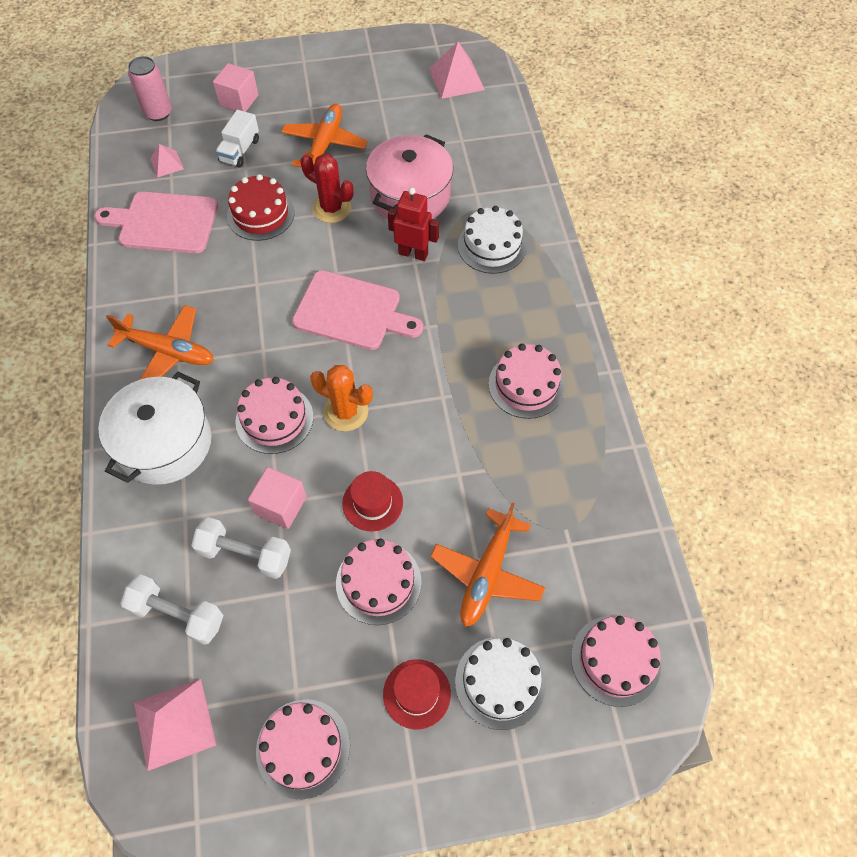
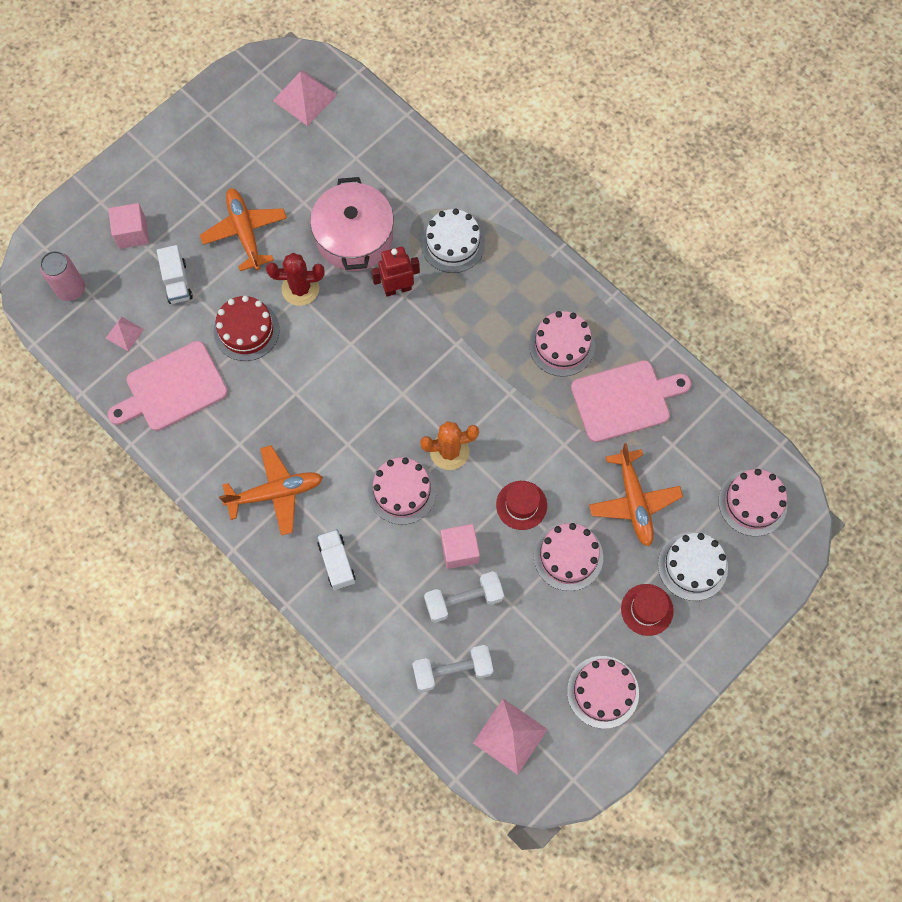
camera: 35 degrees left, 10 degrees up
white pot [98,372,212,485] -> white truck [317,529,356,590]
pink cutting board [292,270,423,350] -> pink cutting board moved to [571,360,691,442]

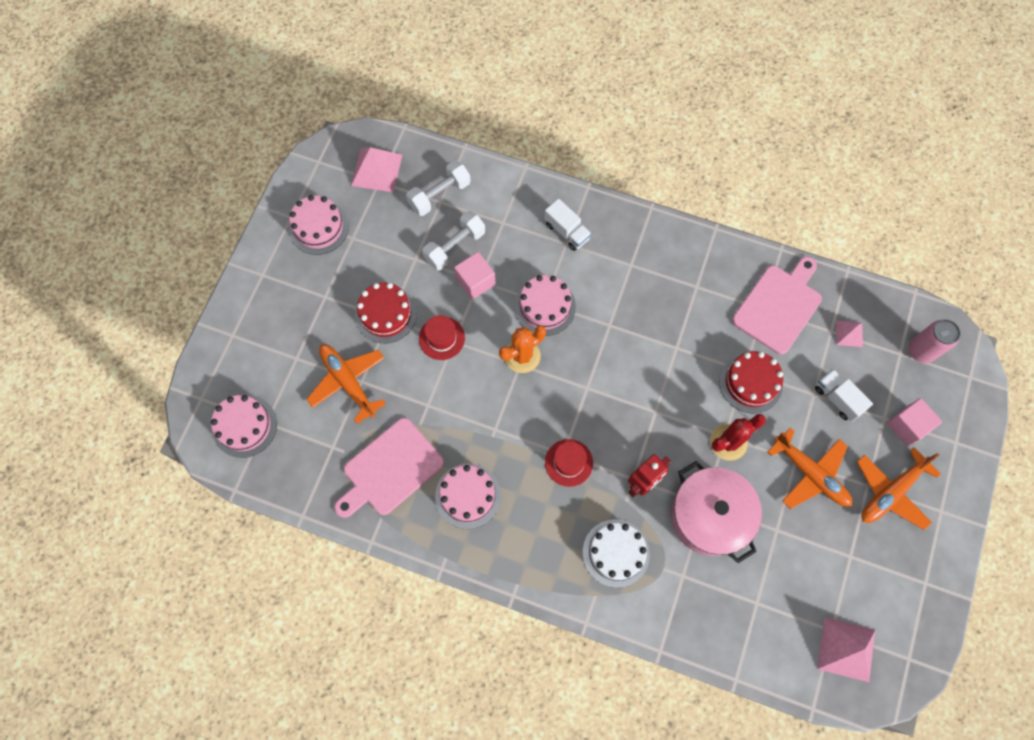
camera: 155 degrees right, 0 degrees up
orange plane [219,445,323,536] -> orange plane moved to [857,447,941,530]
pink cake [534,523,603,591] -> red cake [355,282,417,343]
red hat [621,584,674,636] -> red hat moved to [545,439,593,487]
white cake [658,532,728,601] -> none

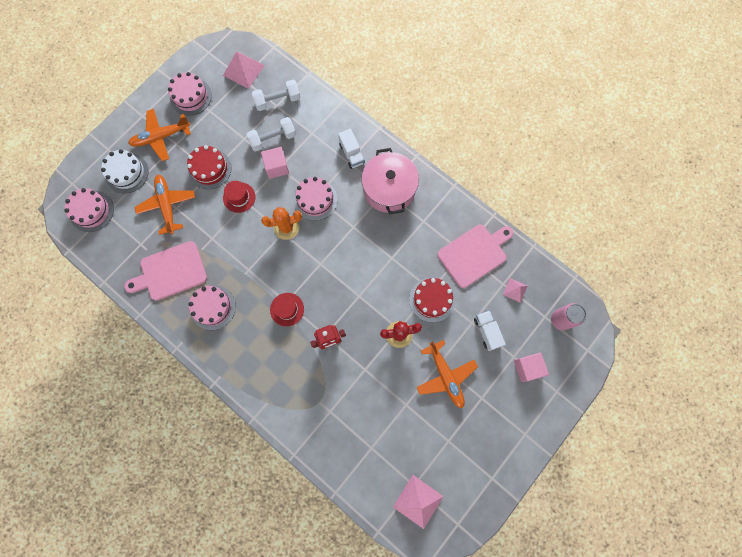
camera: 20 degrees right, 5 degrees up
white cake [583,519,650,588] -> white cake moved to [101,149,149,193]
pink pot [671,461,762,563] -> pink pot moved to [361,148,419,214]
orange plane [857,447,941,530] -> orange plane moved to [128,109,191,161]

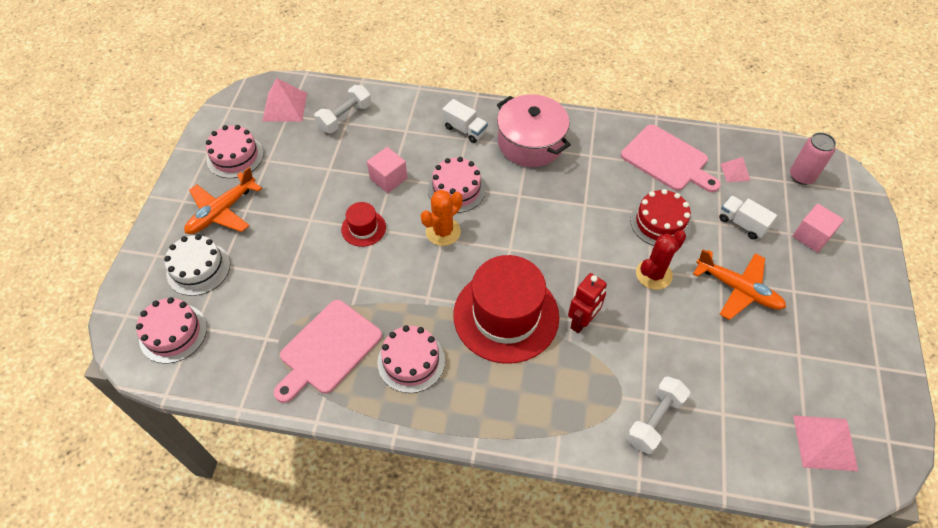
camera: 30 degrees left, 20 degrees down
orange plane [135,175,195,235] -> none
red cake [187,145,232,189] -> none
white dumbbell [246,117,296,152] -> white dumbbell moved to [626,376,690,454]
red hat [270,293,304,326] -> red hat [453,255,559,364], size x2.19
pink cutting board [437,225,513,288] -> pink cutting board turned 105 degrees clockwise [621,125,721,192]

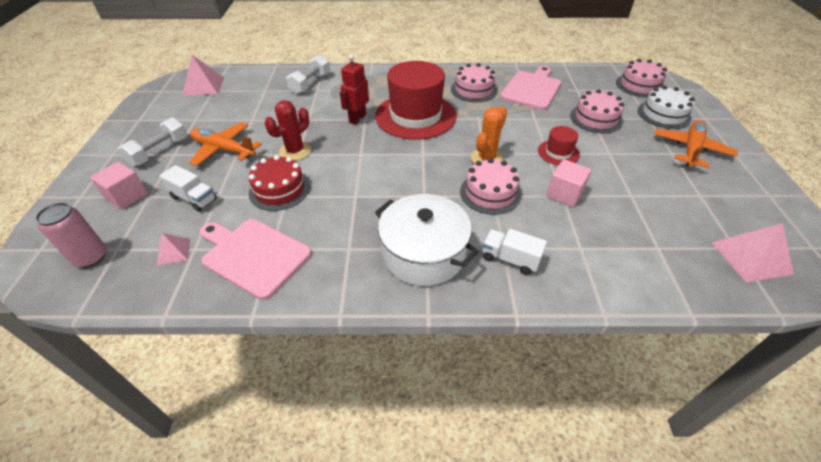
camera: 170 degrees right, 10 degrees down
pink cake [206,125,264,178] -> pink cake moved to [570,89,624,133]
white dumbbell [314,85,371,133] -> white dumbbell moved to [119,117,187,166]
pink pot [497,94,571,167] -> white pot [375,194,479,286]

